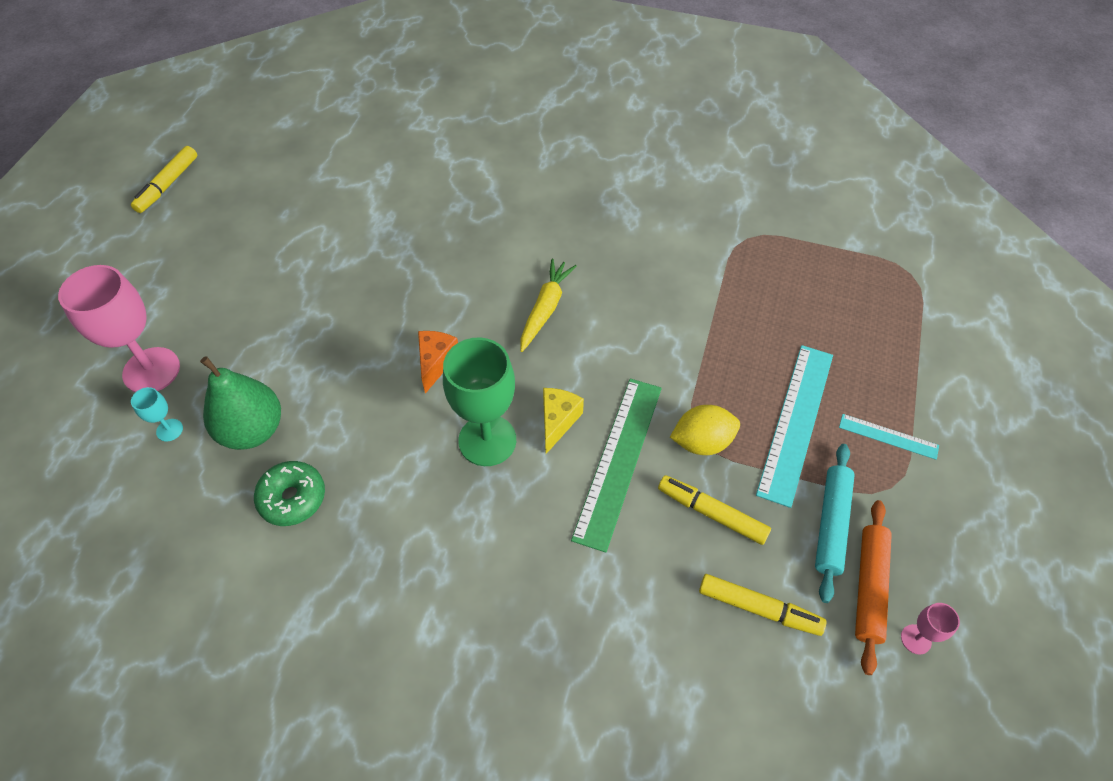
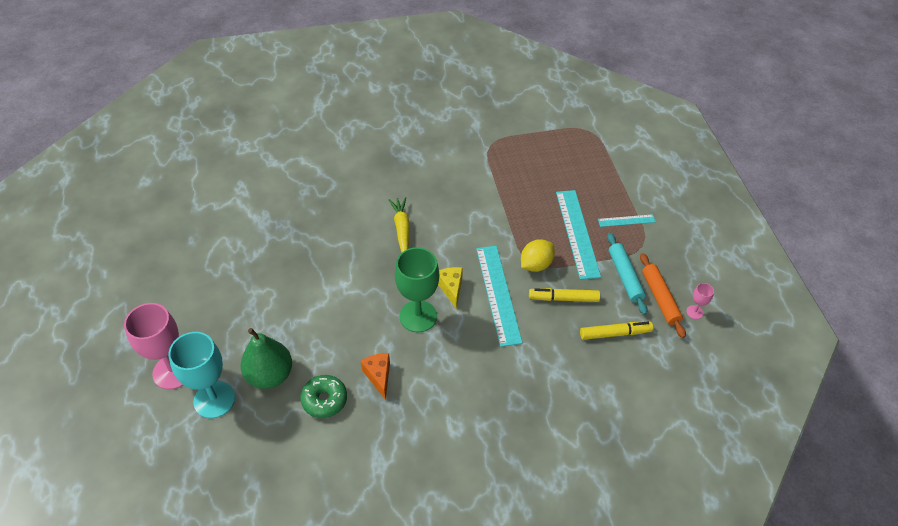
camera: 30 degrees left, 5 degrees down
yellow marker [131,146,197,213] -> none
turquoise goblet [131,387,183,442] -> turquoise goblet [168,332,235,418], size x2.24
orange cheese [418,331,458,394] -> orange cheese moved to [361,353,390,400]
green ruler [571,379,662,553] -> turquoise ruler [476,246,523,347]

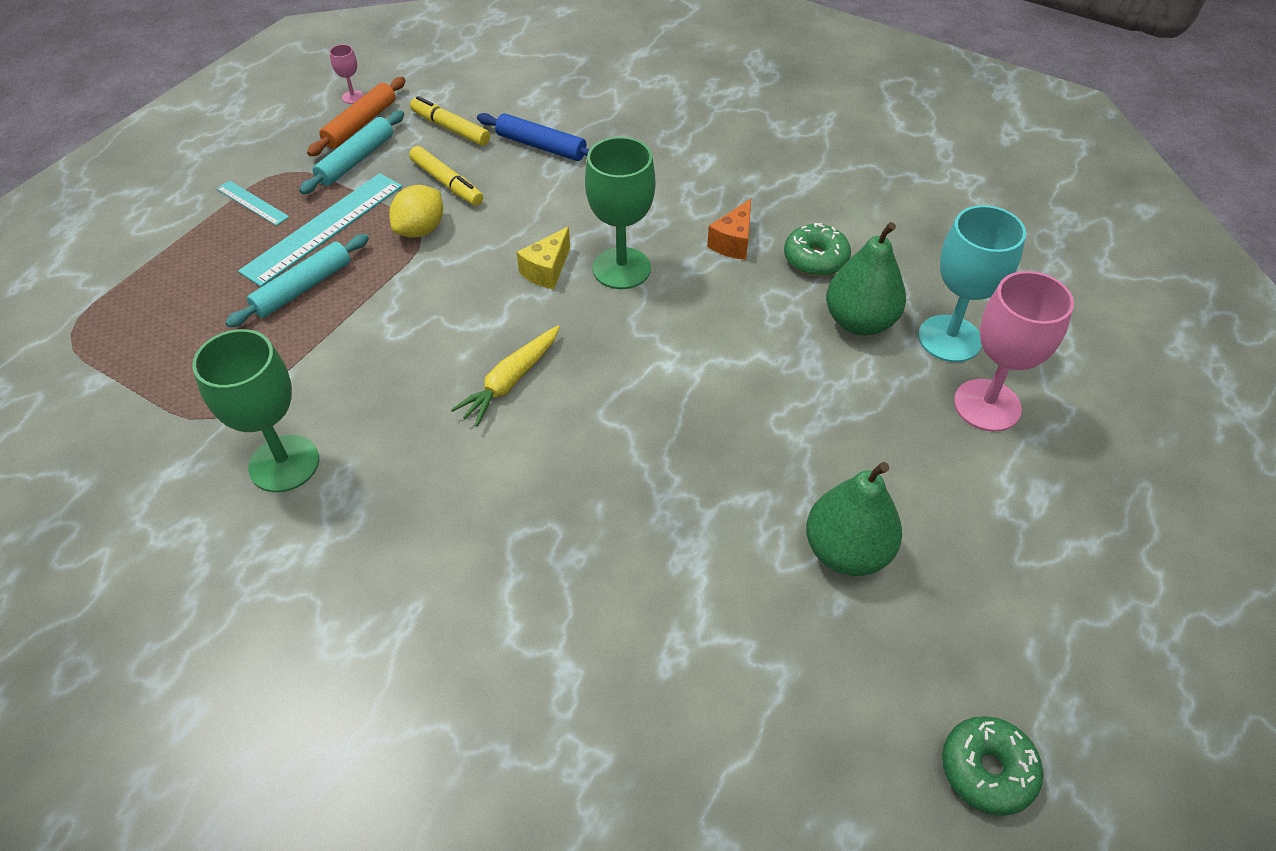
camera: 135 degrees left, 0 degrees up
turquoise ruler [476,246,523,347] -> none
yellow lemon [521,239,555,272] -> yellow lemon turned 60 degrees counterclockwise [389,185,443,238]
none -> green goblet [192,329,319,492]
none -> turquoise rolling pin [225,234,369,328]
none -> blue rolling pin [477,113,590,161]
none -> green pear [806,462,902,576]
none -> green donut [942,716,1043,816]

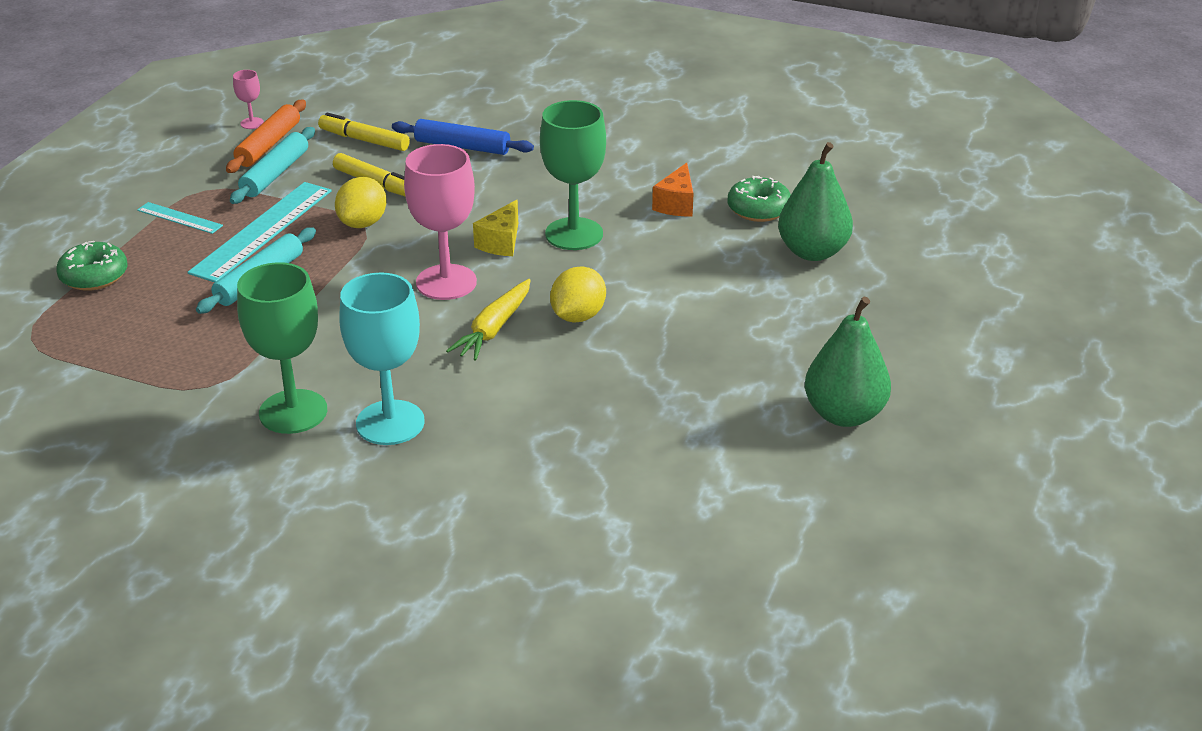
camera: 10 degrees left, 15 degrees down
turquoise goblet [918,205,1026,362] -> turquoise goblet moved to [339,272,425,445]
green donut [942,716,1043,816] -> green donut moved to [56,241,128,291]
pink goblet [954,271,1074,432] -> pink goblet moved to [404,144,477,300]
none -> yellow lemon [550,266,606,323]

